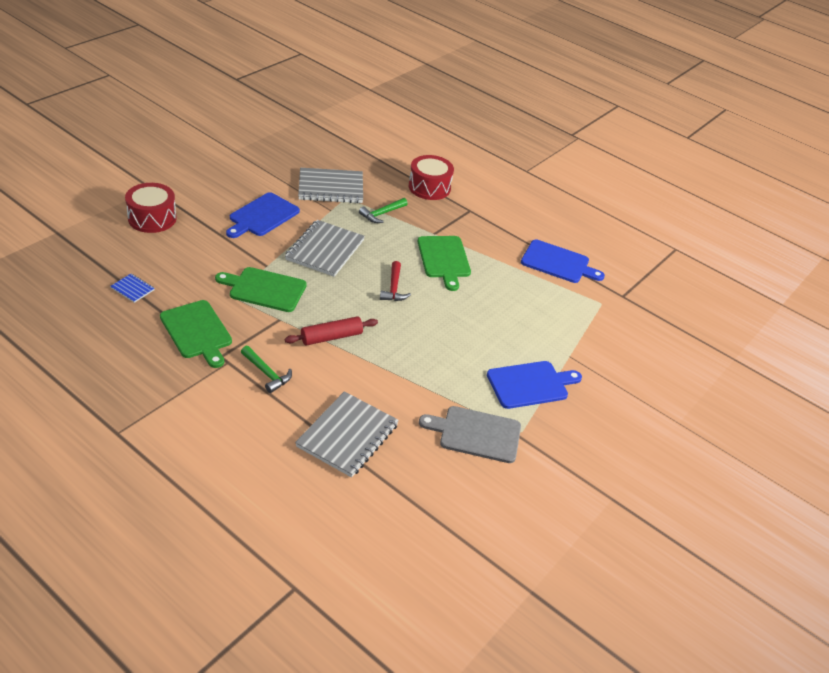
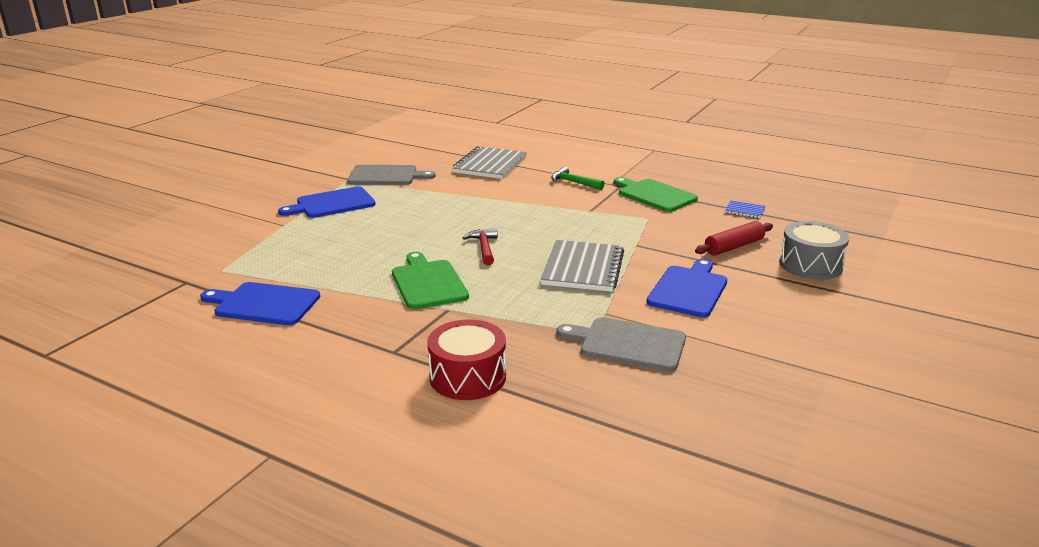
camera: 175 degrees right, 15 degrees down
red drum [125,183,177,233] -> grey drum [779,221,849,280]
green cutting board [215,267,307,312] -> none
red rolling pin [285,316,378,346] -> red rolling pin moved to [695,221,773,256]
grey notebook [298,168,363,203] -> grey cutting board [556,317,686,372]
green hammer [359,198,408,223] -> none

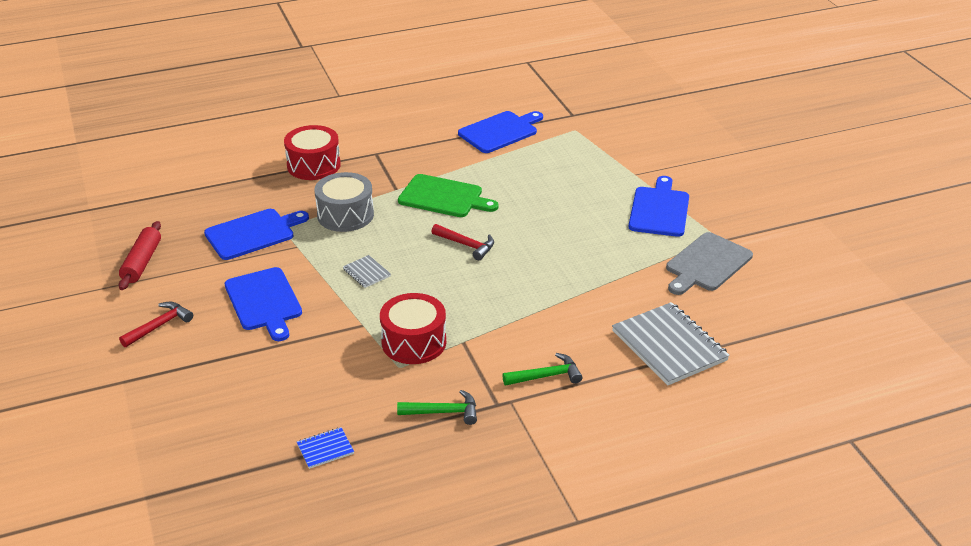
camera: 130 degrees right, 10 degrees up
grey notebook [540,240,624,292] -> grey notebook [343,255,391,288], size x0.45
grey cutting board [556,317,686,372] -> blue cutting board [204,209,309,260]
green cutting board [614,177,698,212] -> green hammer [397,390,477,425]
red rolling pin [695,221,773,256] -> red rolling pin moved to [119,221,161,290]
grey drum [779,221,849,280] -> grey drum moved to [314,172,374,232]
none -> red hammer [119,302,193,347]
none -> red drum [380,293,446,364]

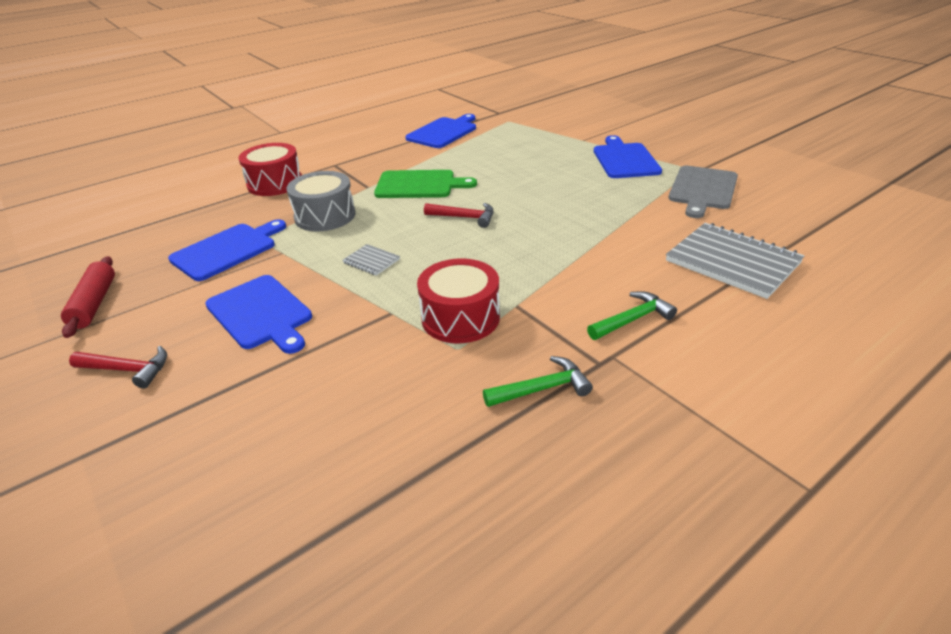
camera: 15 degrees left, 0 degrees up
red hammer [119,302,193,347] -> red hammer turned 75 degrees clockwise [69,346,167,389]
blue notebook [297,427,354,469] -> none

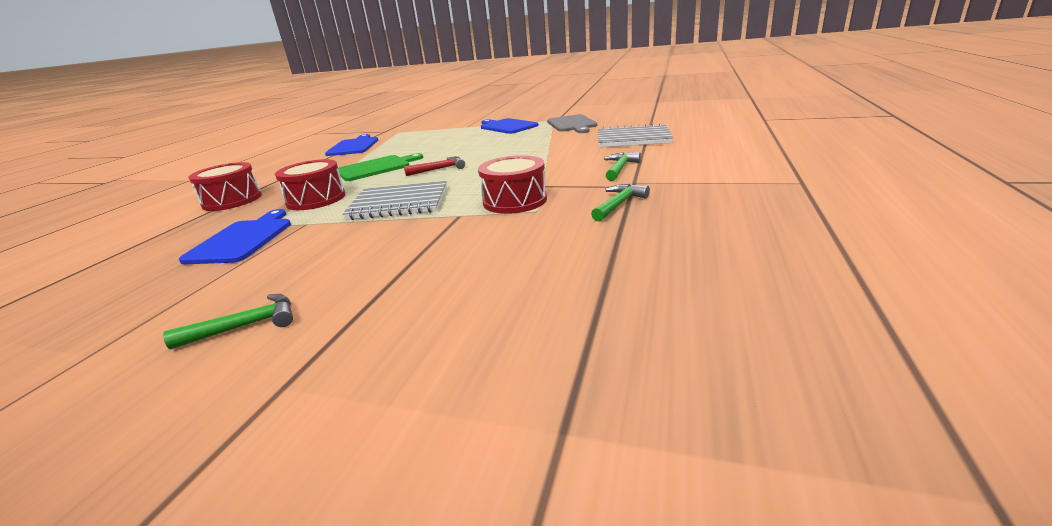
camera: 35 degrees left, 10 degrees down
red rolling pin [61,256,115,338] -> none
red hammer [69,346,167,389] -> green hammer [163,294,293,349]
blue cutting board [205,275,312,354] -> none
grey drum [286,171,355,231] -> red drum [275,159,346,210]
grey notebook [343,244,400,276] -> grey notebook [343,181,447,220], size x2.20

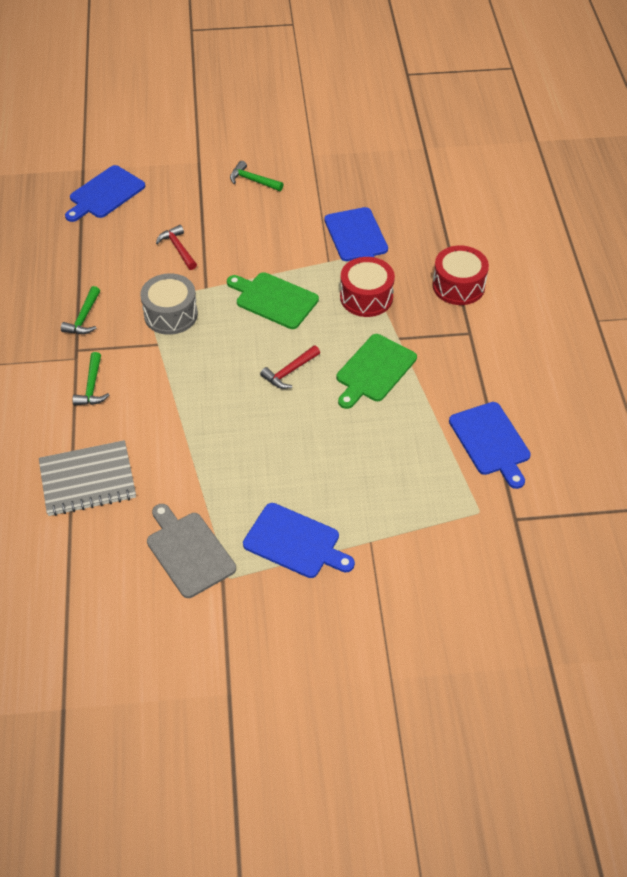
camera: 155 degrees right, 25 degrees up
green hammer [163,294,293,349] -> green hammer turned 75 degrees clockwise [230,161,284,191]
grey notebook [343,181,447,220] -> green cutting board [227,272,319,329]
red drum [478,155,547,214] -> grey drum [140,273,198,335]
none -> blue cutting board [65,165,145,222]
none -> red hammer [156,225,197,270]

